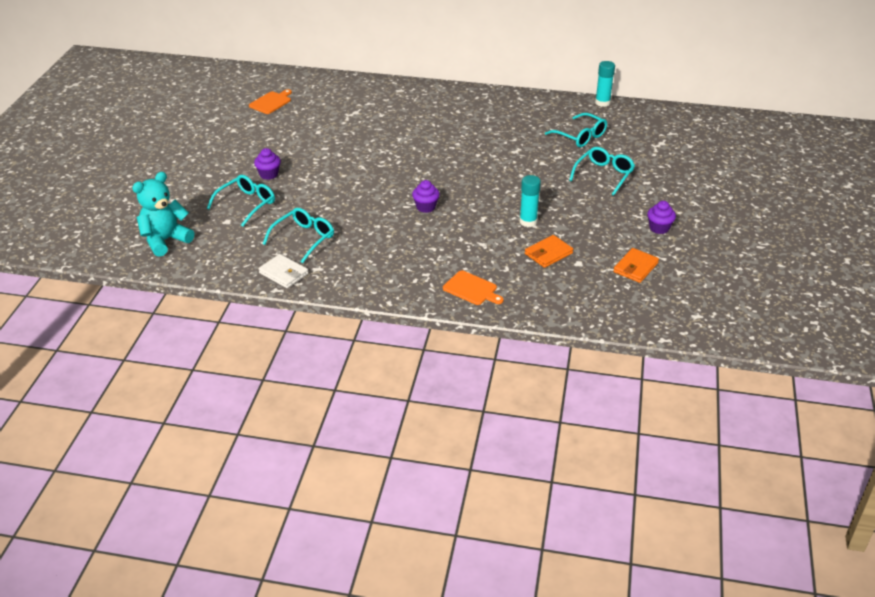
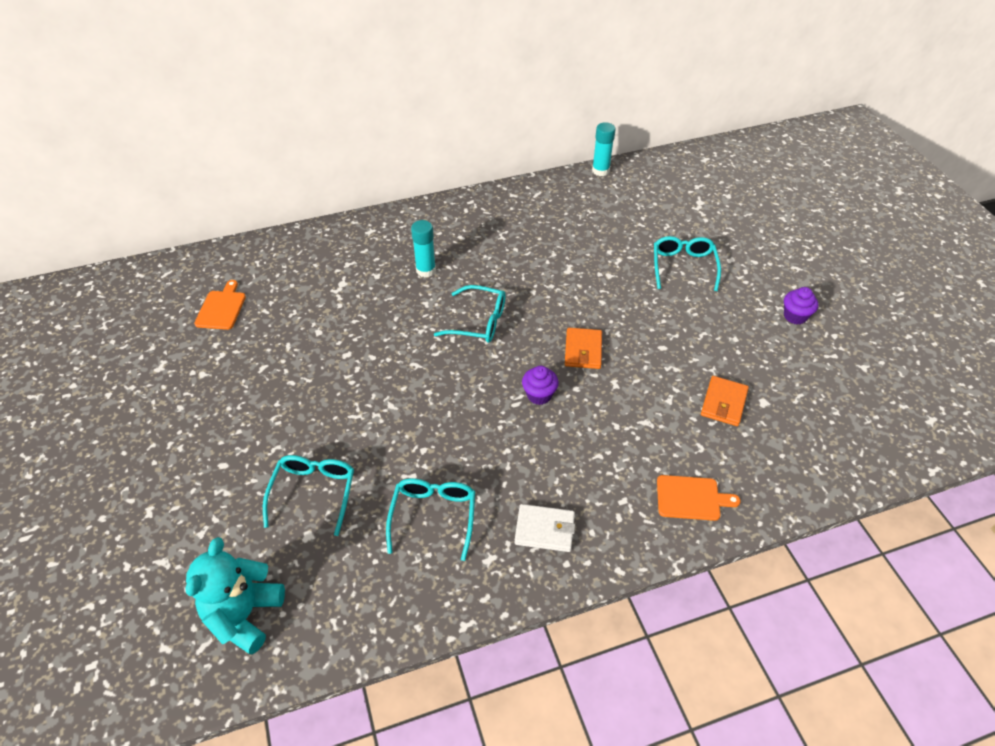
camera: 30 degrees left, 10 degrees up
purple cupcake [254,148,281,180] -> none
white wallet [258,254,308,288] -> white wallet moved to [514,504,575,552]
turquoise glue stick [519,175,541,227] -> turquoise glue stick moved to [411,220,436,277]
turquoise glasses [545,113,607,147] -> turquoise glasses moved to [434,285,506,343]
orange wallet [613,248,659,283] -> orange wallet moved to [565,328,602,369]

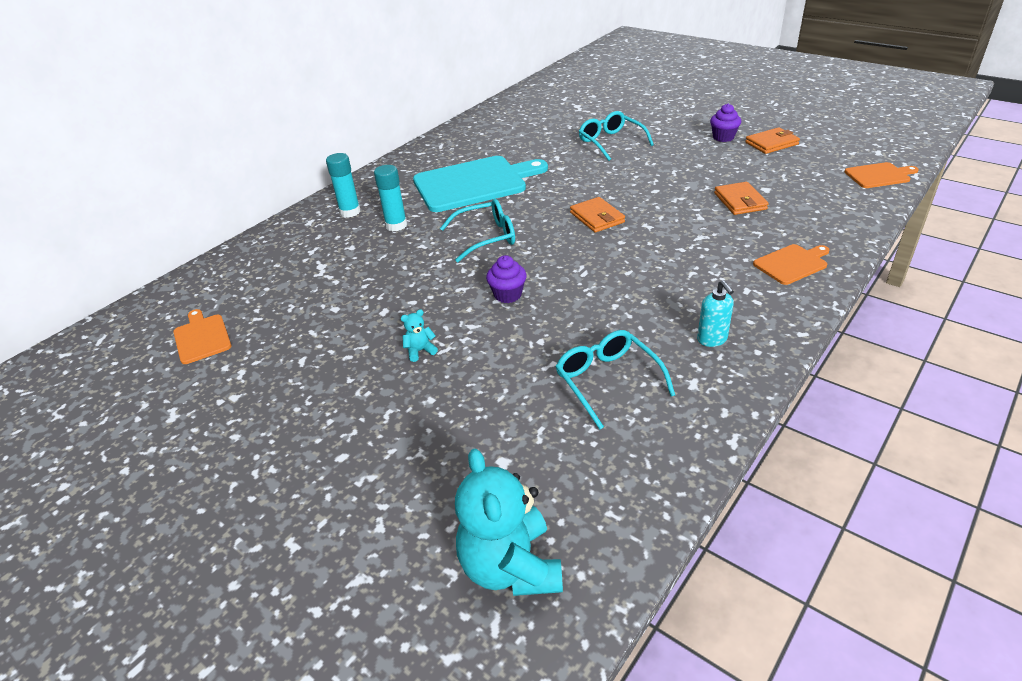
camera: 30 degrees left, 10 degrees down
turquoise glasses [263,455,354,536] -> none
white wallet [514,504,575,552] -> turquoise soap dispenser [697,280,734,347]
purple cupcake [522,366,559,405] -> purple cupcake moved to [486,255,527,303]
turquoise glue stick [592,122,616,176] -> turquoise glue stick moved to [326,153,361,218]
none -> turquoise teddy bear [401,309,438,362]
none -> turquoise cutting board [413,156,548,212]
none -> orange wallet [745,127,800,154]
none -> orange cutting board [845,162,919,188]

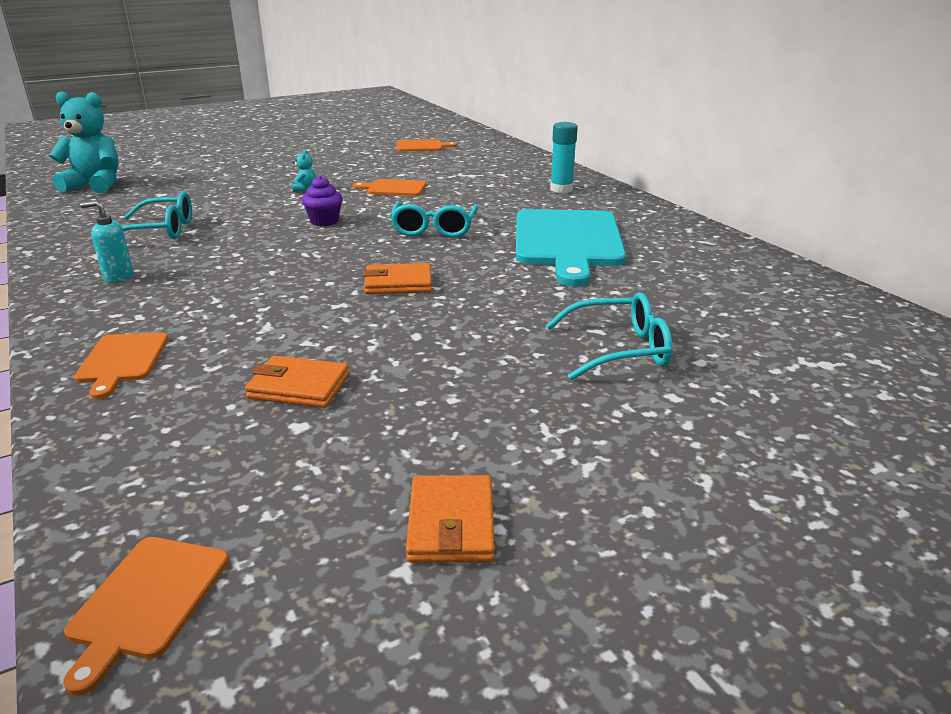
camera: 110 degrees right, 10 degrees down
turquoise glue stick [374,165,407,231] -> none
purple cupcake [710,104,741,142] -> none
none -> orange cutting board [353,179,426,196]

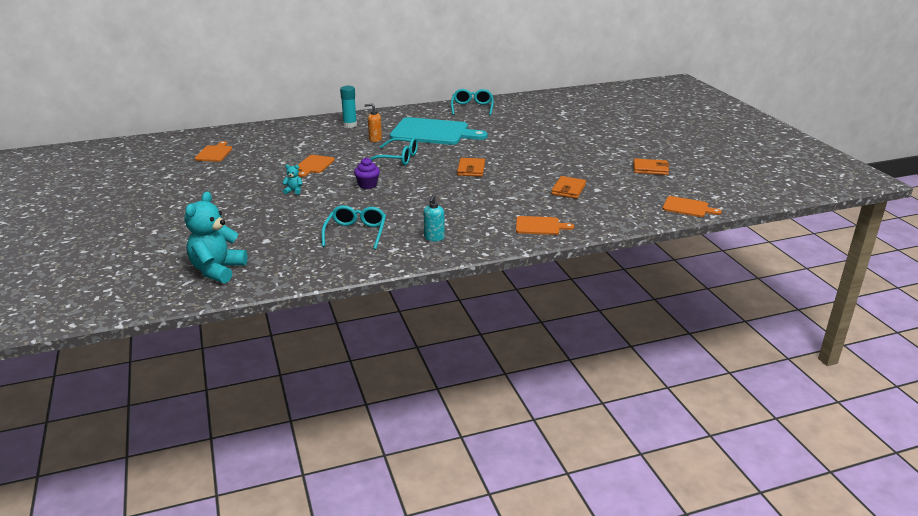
camera: 80 degrees left, 0 degrees up
turquoise glasses [546,293,673,380] -> turquoise glasses moved to [451,89,494,116]
none -> orange soap dispenser [365,103,382,142]

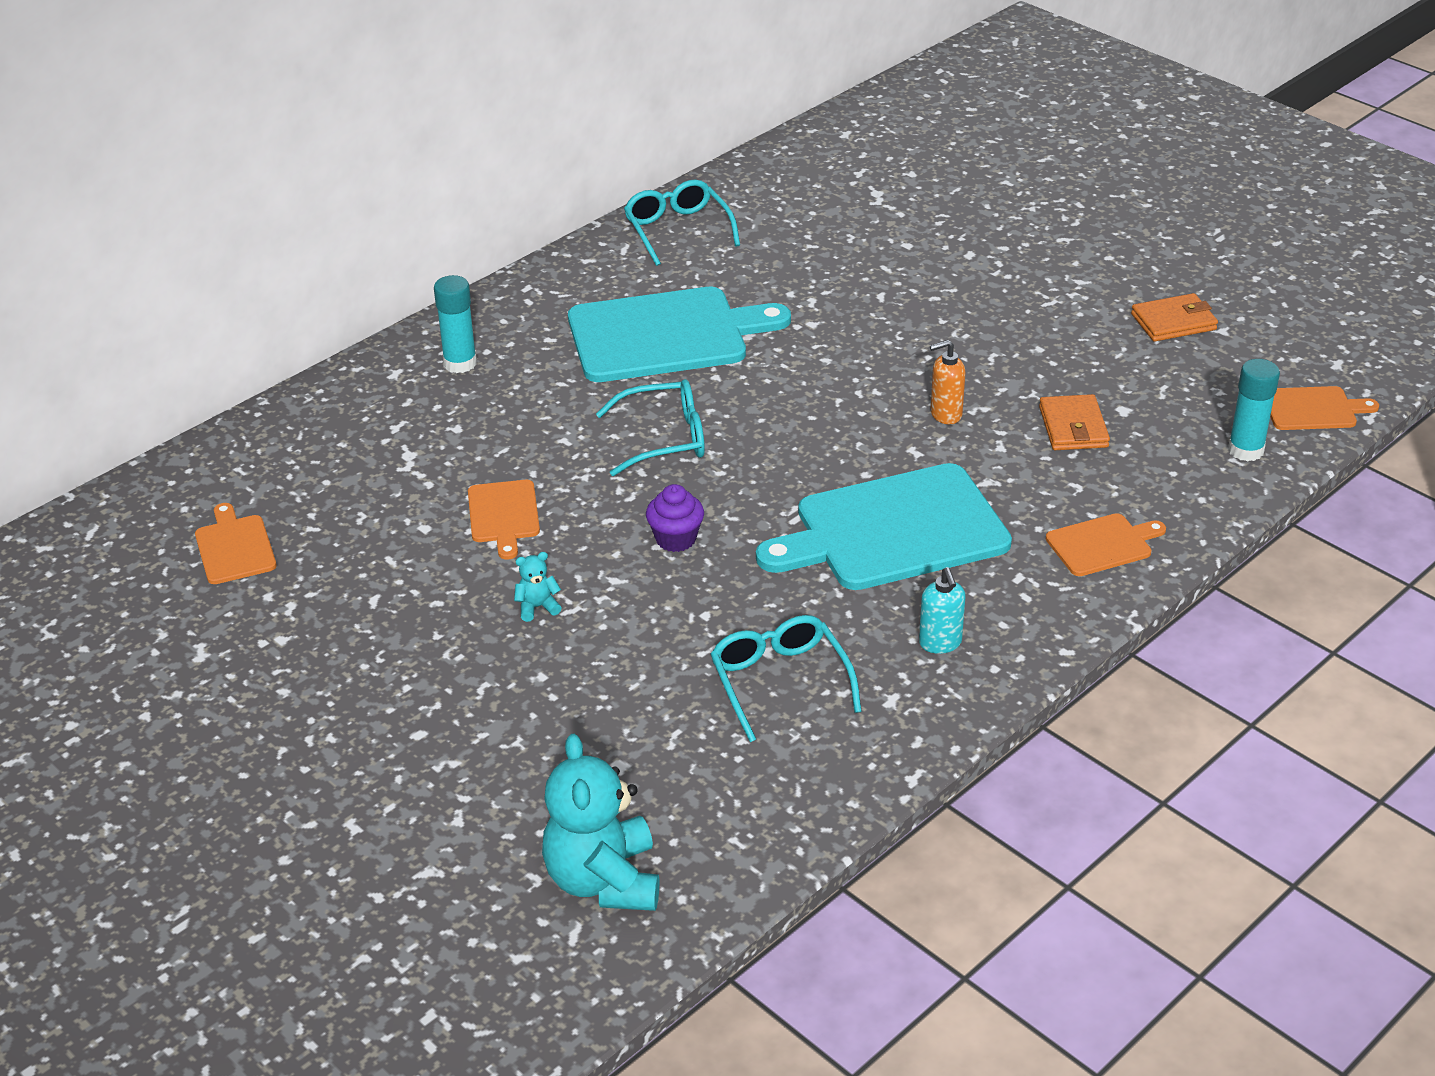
camera: 25 degrees left, 10 degrees up
orange soap dispenser [365,103,382,142] -> orange soap dispenser moved to [930,340,966,424]
orange wallet [457,158,485,177] -> none
none -> turquoise cutting board [756,463,1012,590]
none -> turquoise glue stick [1228,359,1280,462]

